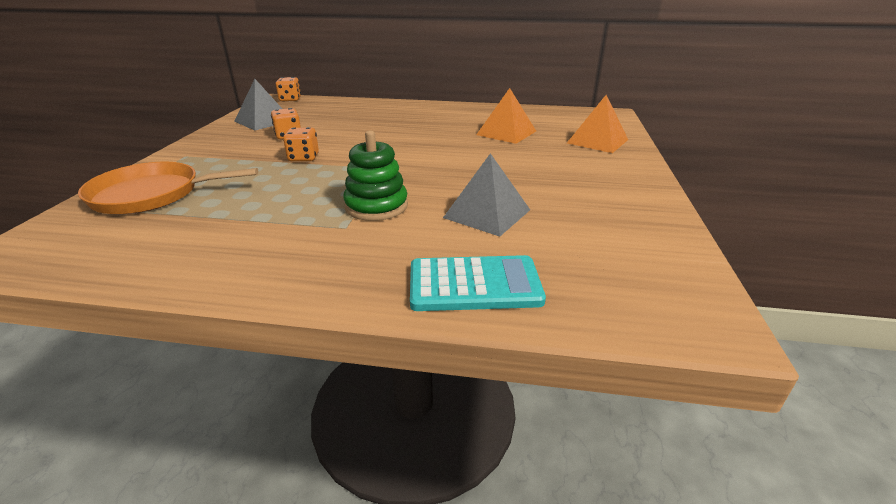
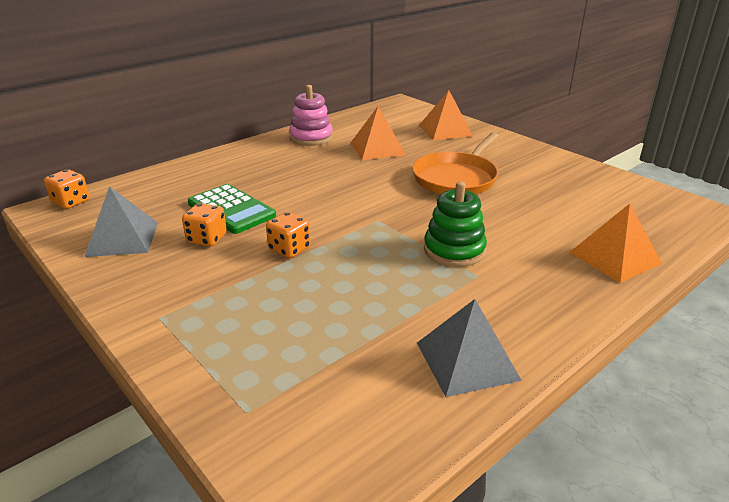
camera: 50 degrees left, 0 degrees up
orange pan [78,162,258,214] -> orange pan moved to [412,132,499,194]
turquoise calculator [410,255,546,311] -> orange pyramid [569,204,662,283]
grey pyramid [443,153,530,237] -> grey pyramid moved to [417,299,522,397]
none -> green calculator [188,184,276,234]
none -> pink stacking toy [289,85,333,146]

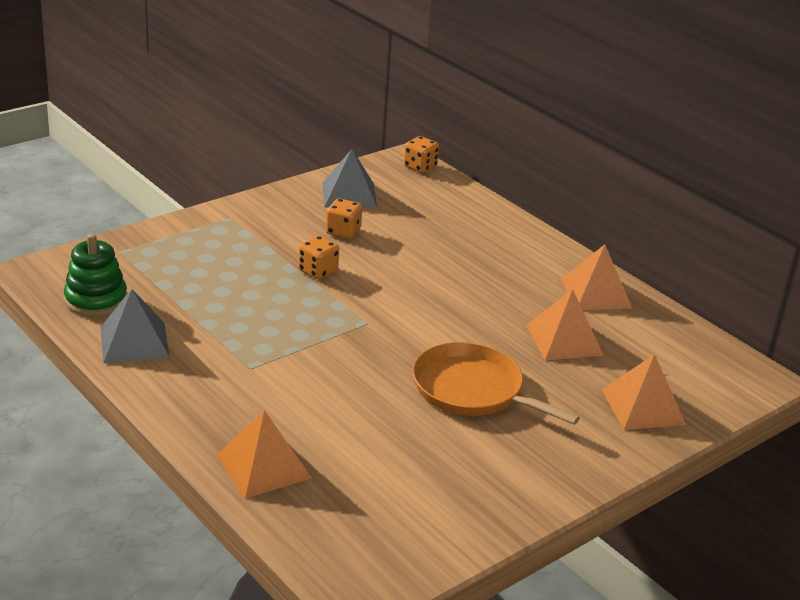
camera: 90 degrees right, 0 degrees up
green calculator [188,184,276,234] -> none
pink stacking toy [289,85,333,146] -> orange pyramid [561,244,633,310]
green stacking toy [424,181,487,267] -> green stacking toy moved to [64,234,127,317]

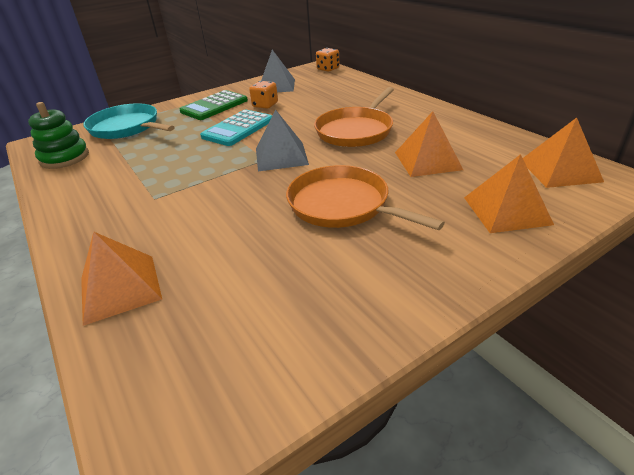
camera: 10 degrees right, 5 degrees up
grey pyramid [101,289,170,363] -> grey pyramid moved to [256,110,309,171]
orange dice [298,236,339,279] -> turquoise calculator [200,109,272,146]
orange pyramid [561,244,633,310] -> orange pyramid moved to [523,118,604,188]
none -> turquoise pan [83,103,175,139]
none -> green calculator [180,90,248,120]
none -> orange pan [314,87,394,147]

